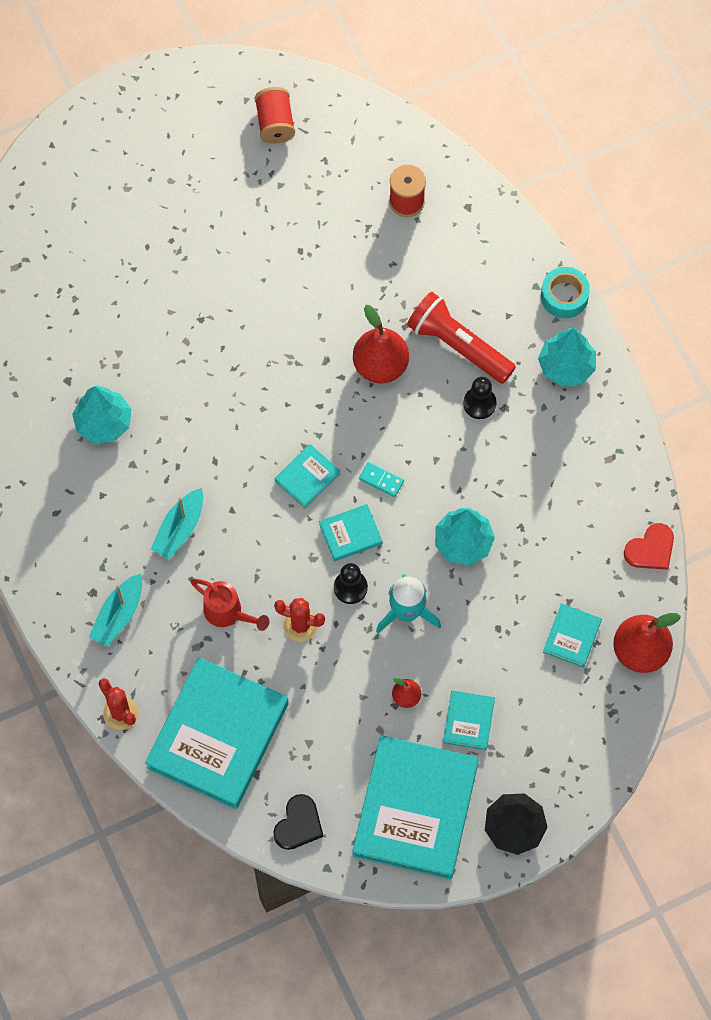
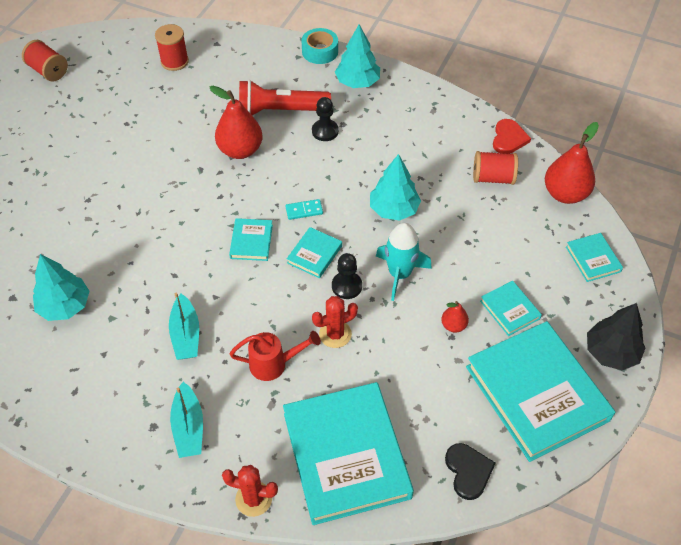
camera: 40 degrees left, 15 degrees down
turquoise book [543,603,602,668] -> turquoise book moved to [566,233,623,282]
none -> red spool [473,151,518,185]

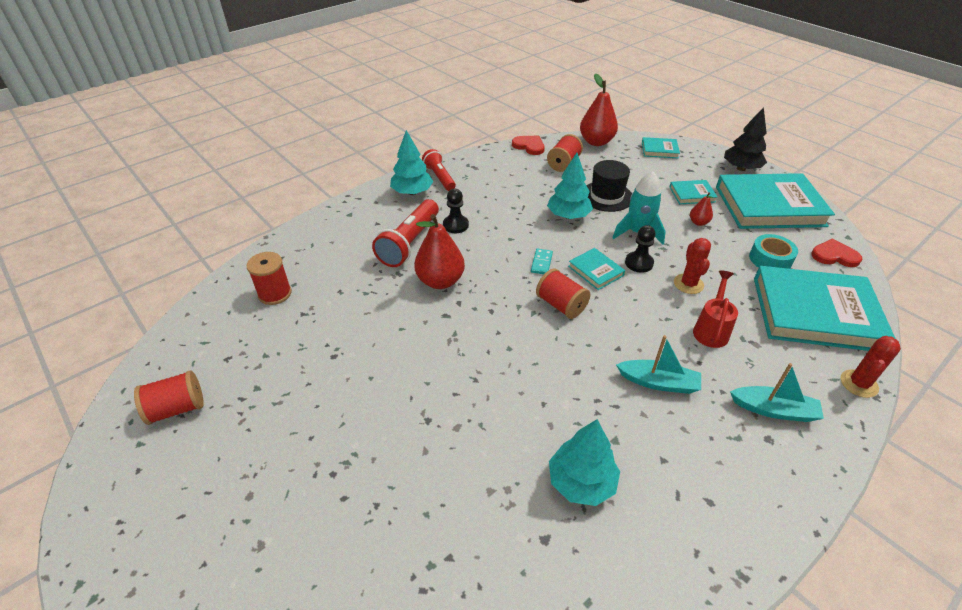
camera: 65 degrees left, 10 degrees down
turquoise book [229,218,273,261] -> red spool [536,269,590,319]
turquoise tape [302,28,338,64] -> turquoise tape moved to [749,234,798,269]
black heart [445,443,495,500] -> red heart [811,239,862,267]
none -> red flashlight [422,149,456,191]
none -> black hat [586,160,632,212]

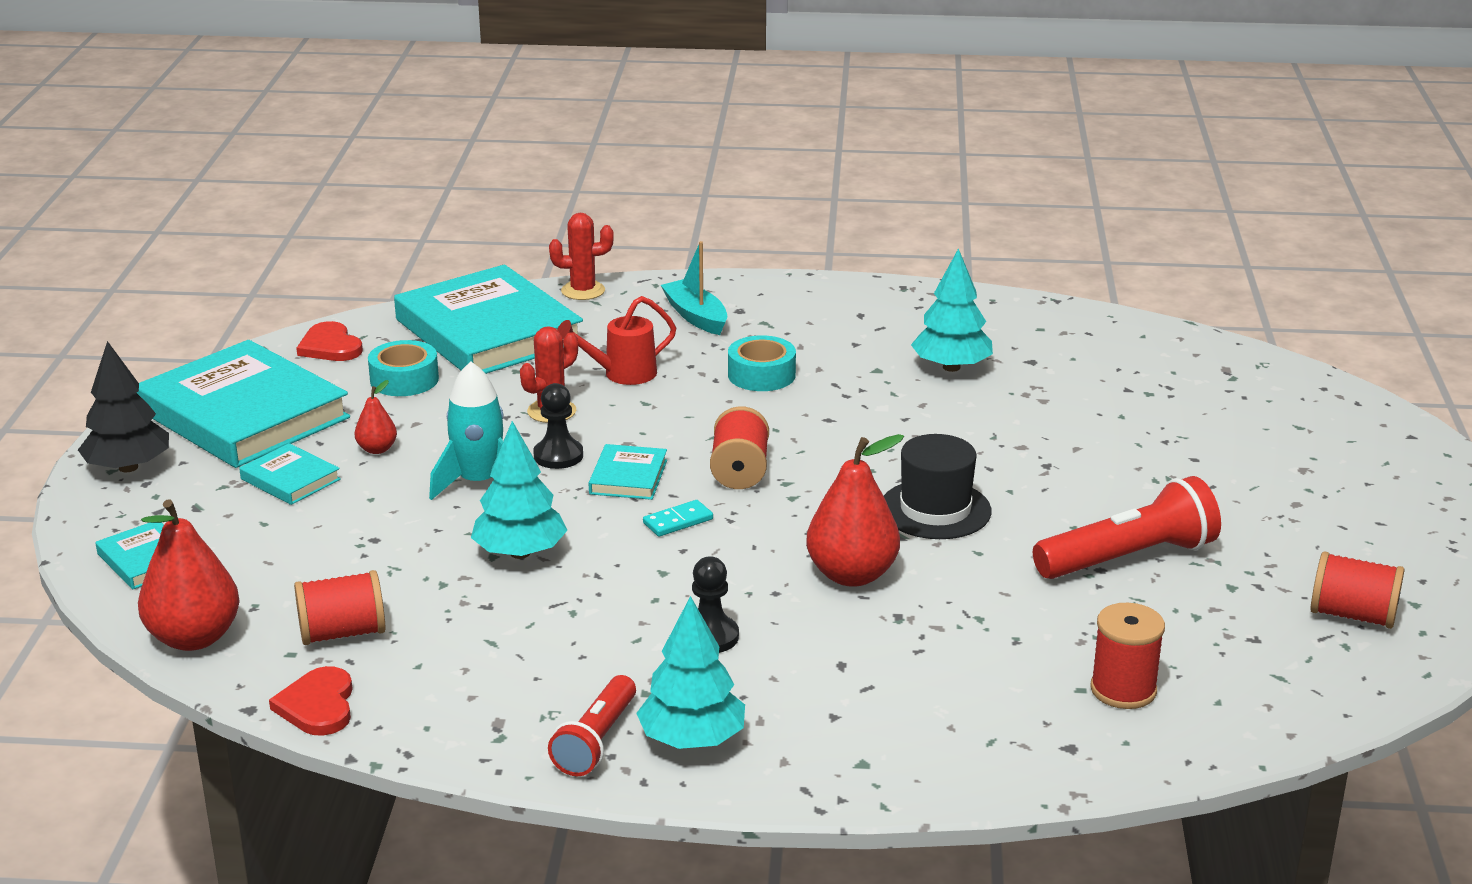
camera: 135 degrees left, 15 degrees down
red flashlight [372,199,439,267] -> red flashlight moved to [1033,476,1221,579]
black hat [586,160,632,212] -> black hat moved to [884,434,992,539]
turquoise boat [616,335,701,394] -> turquoise tape [728,335,796,391]

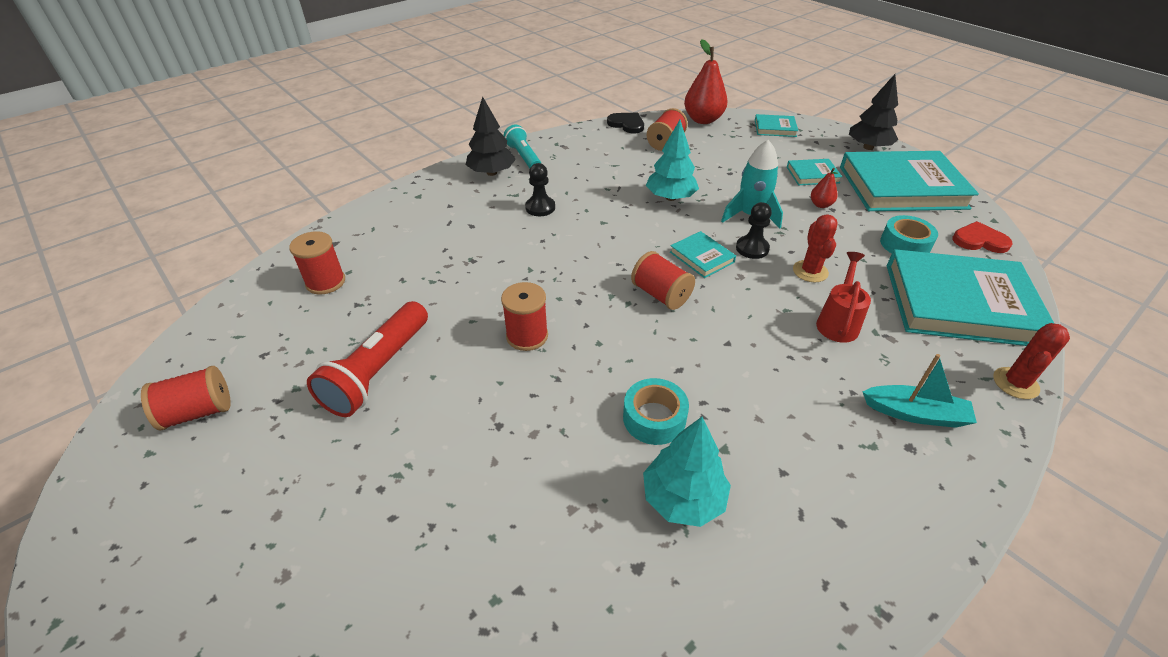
camera: 135 degrees right, 15 degrees up
red heart [269,666,353,736] -> black heart [607,113,644,133]
red flashlight [548,675,636,776] -> turquoise flashlight [504,124,541,168]
turquoise tree [636,596,745,749] -> black tree [466,97,516,176]
turquoise domino [643,500,713,537] -> none
turquoise tape [728,335,796,391] -> turquoise tape moved to [623,378,689,445]
red pear [806,434,904,587] -> none
black hat [884,434,992,539] -> red spool [501,282,548,351]

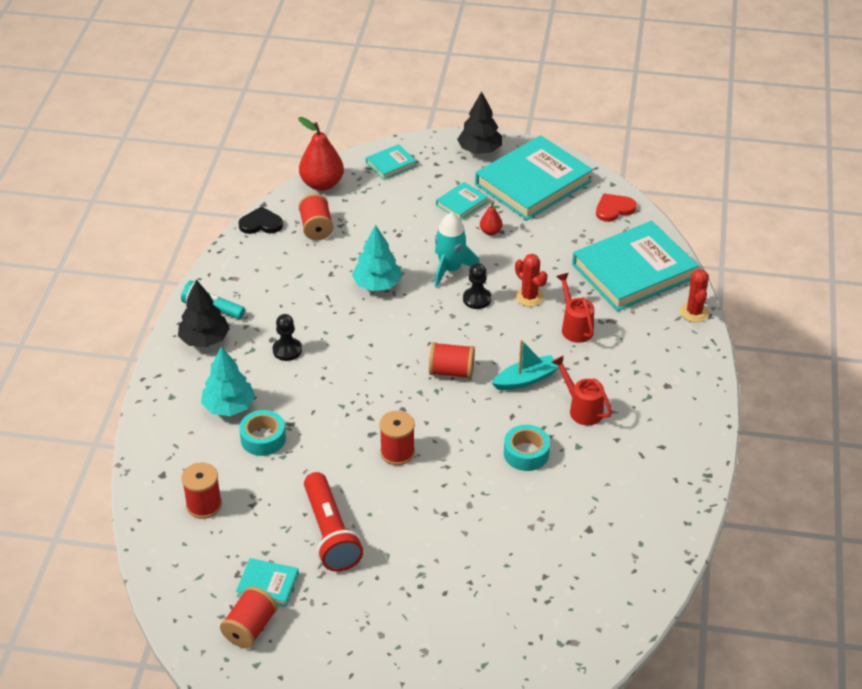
camera: 40 degrees left, 0 degrees up
turquoise tree [643,417,731,527] -> turquoise tree moved to [201,347,255,416]
turquoise book [670,231,736,278] -> turquoise book moved to [236,558,299,607]
turquoise boat [862,354,977,428] -> turquoise boat moved to [492,340,559,390]
turquoise tape [880,215,938,253] -> turquoise tape moved to [239,410,286,456]
none -> red watering can [551,355,612,426]

